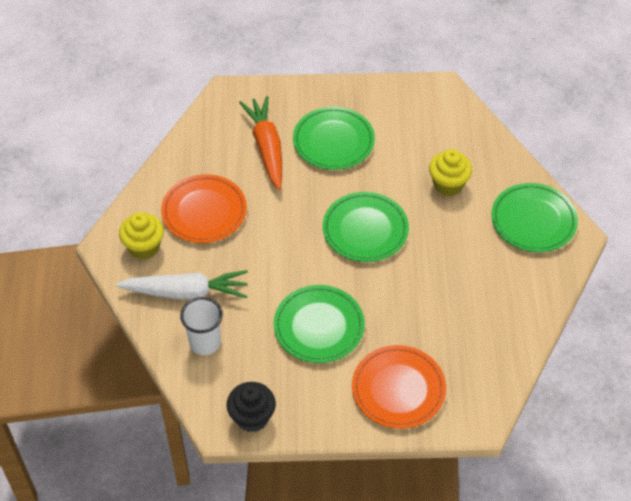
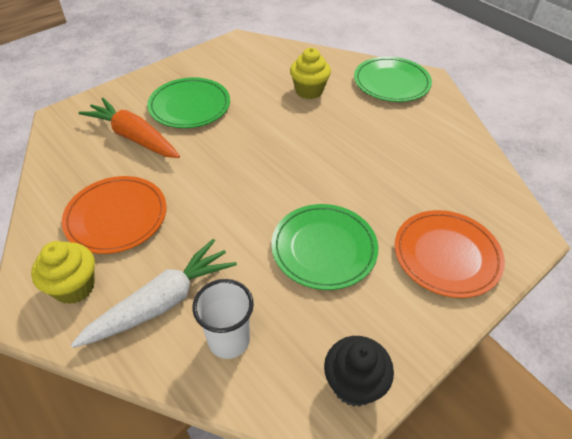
camera: 40 degrees left, 5 degrees down
green plate [323,192,409,262] -> none

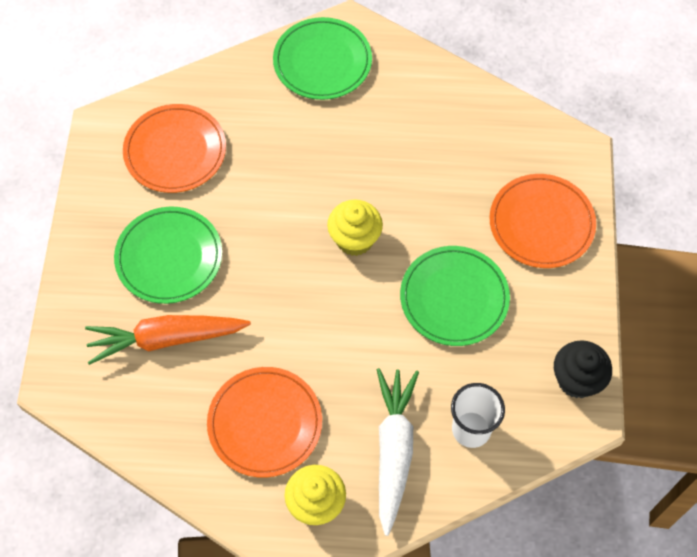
camera: 45 degrees left, 15 degrees up
yellow cupcake [290,48,331,99] -> yellow cupcake moved to [327,199,383,256]
none -> orange plate [123,104,226,193]

